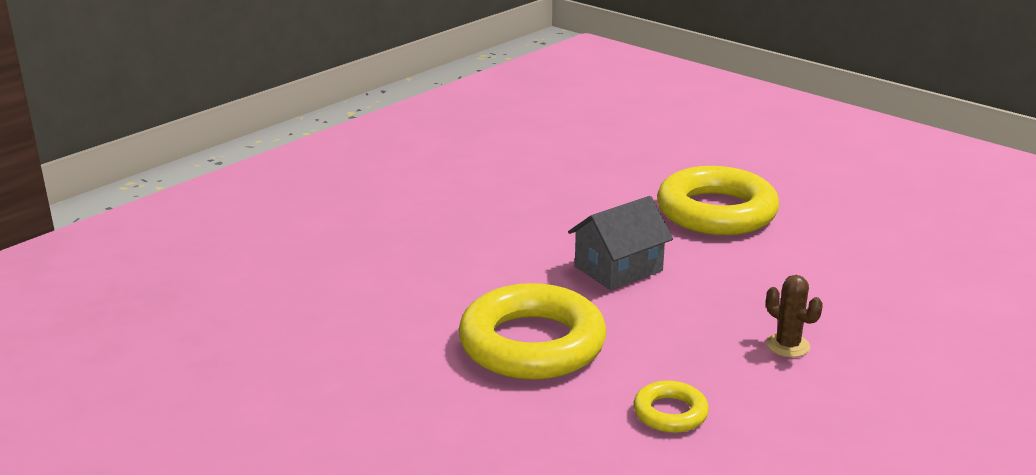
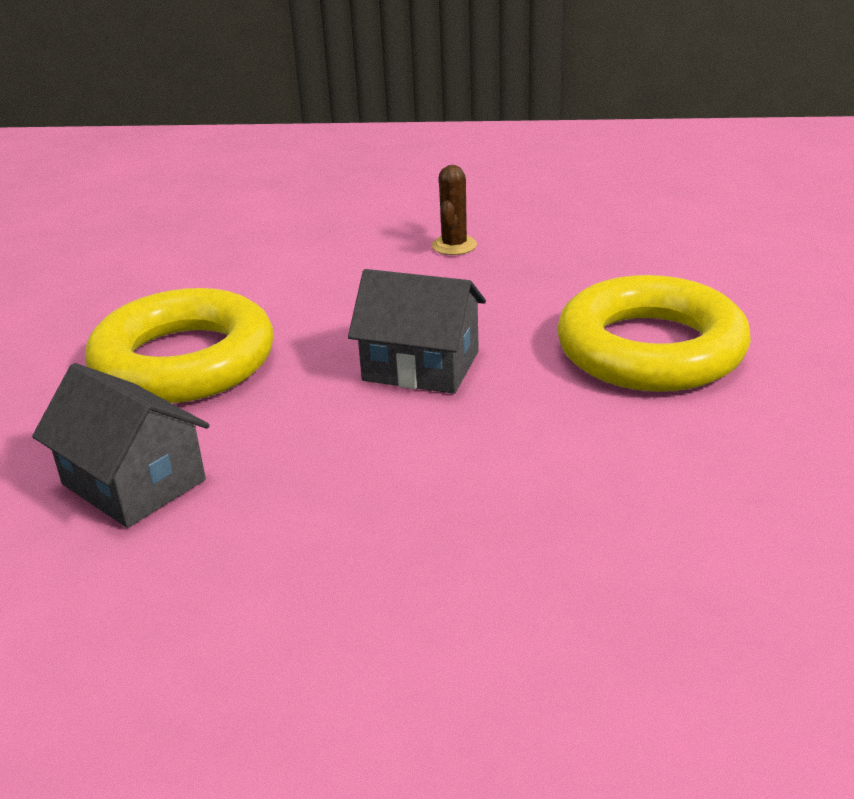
camera: 125 degrees left, 5 degrees up
yellow ring [633,380,709,433] -> none
none -> grey house [32,363,210,528]

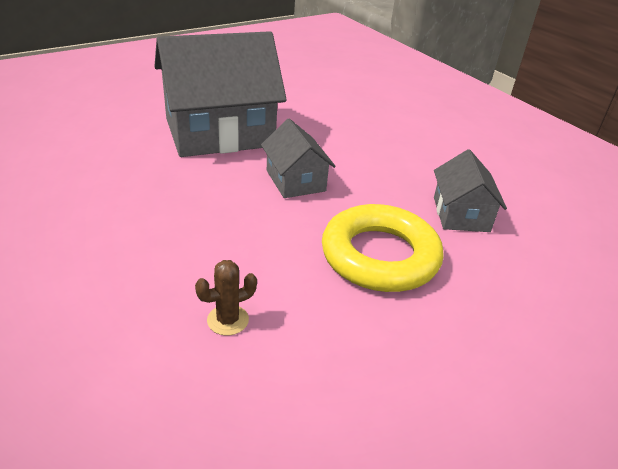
camera: 135 degrees left, 5 degrees up
brown cactus [432,165,477,255] -> brown cactus moved to [195,260,257,336]
yellow ring [557,275,751,392] -> grey house [154,31,287,157]

